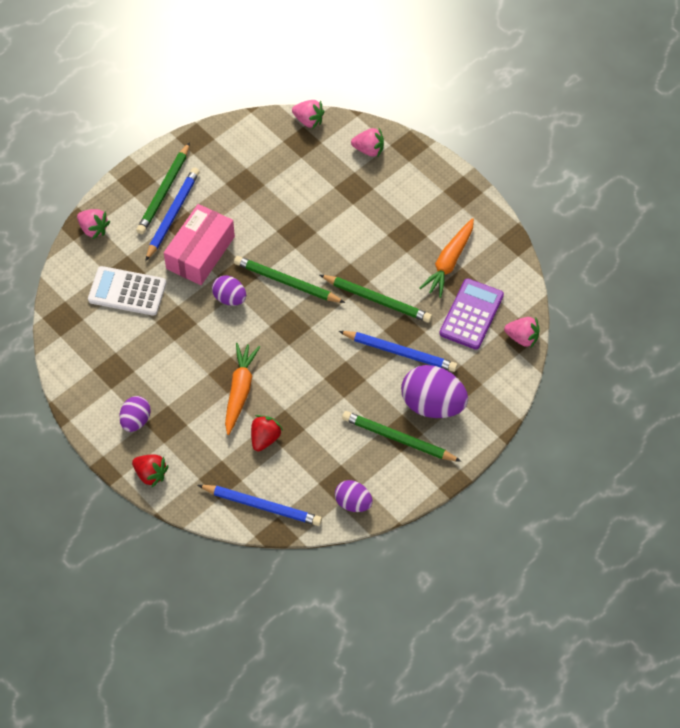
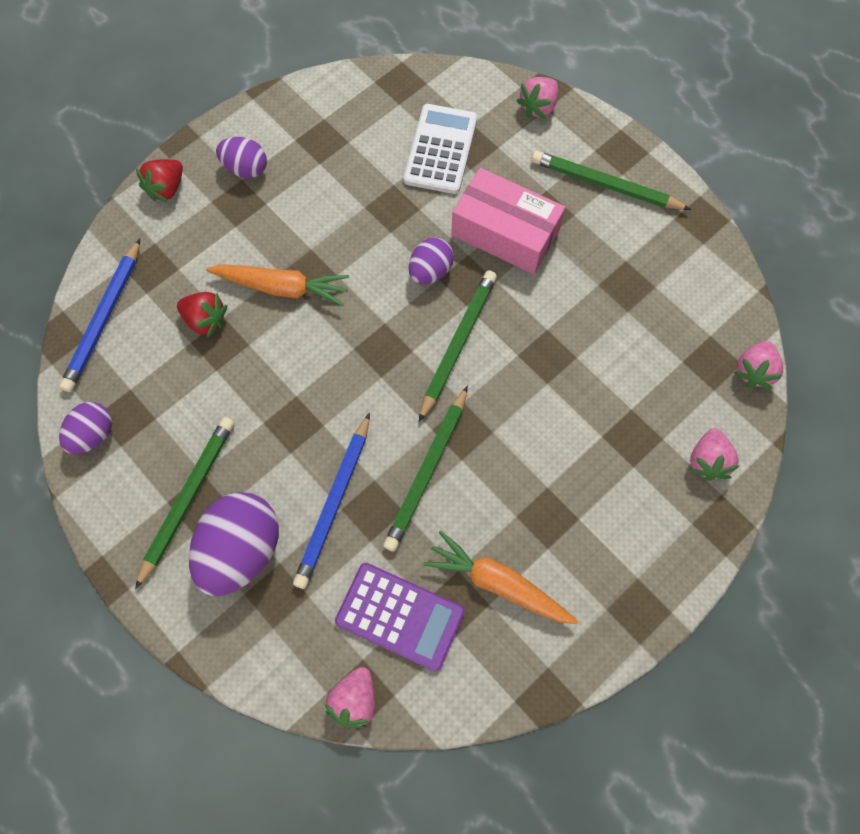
camera: 90 degrees right, 10 degrees up
blue pencil [145,167,200,261] -> none

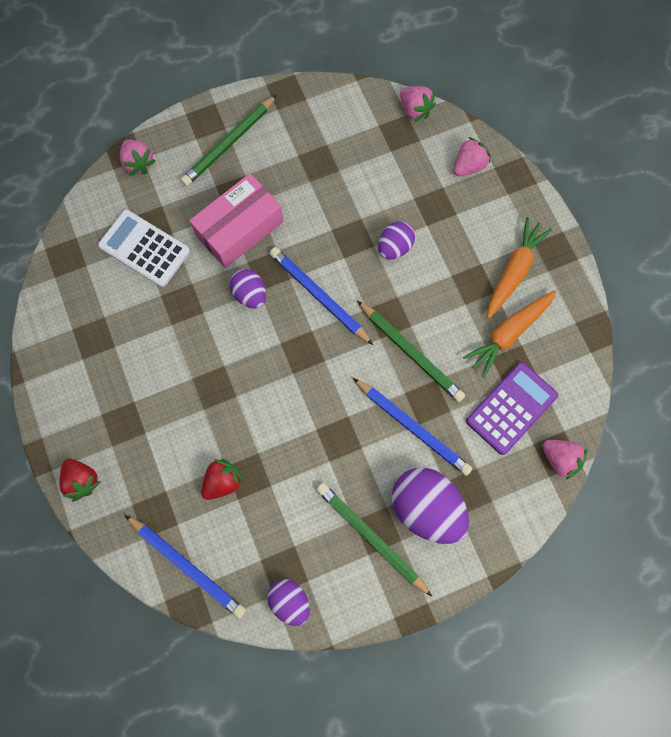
camera: 70 degrees left, 5 degrees up
orange carrot [206,264,349,306] -> orange carrot moved to [487,217,552,319]
purple egg [216,137,267,178] -> purple egg moved to [378,221,415,259]
green pencil [419,270,497,422] -> blue pencil [270,247,373,345]
pink strawberry [690,428,740,481] -> pink strawberry turned 75 degrees counterclockwise [454,137,491,176]

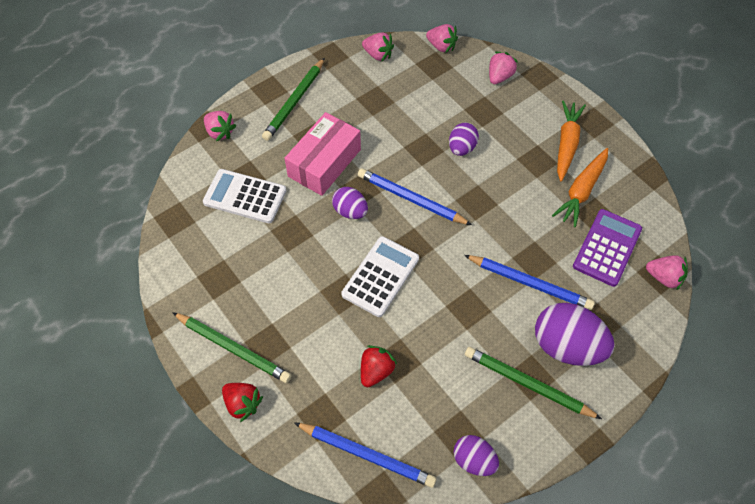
camera: 15 degrees left, 15 degrees down
green pencil [357,300,465,402] -> green pencil moved to [172,312,291,383]
none -> white calculator [341,236,419,317]
none -> pink strawberry [362,32,394,62]

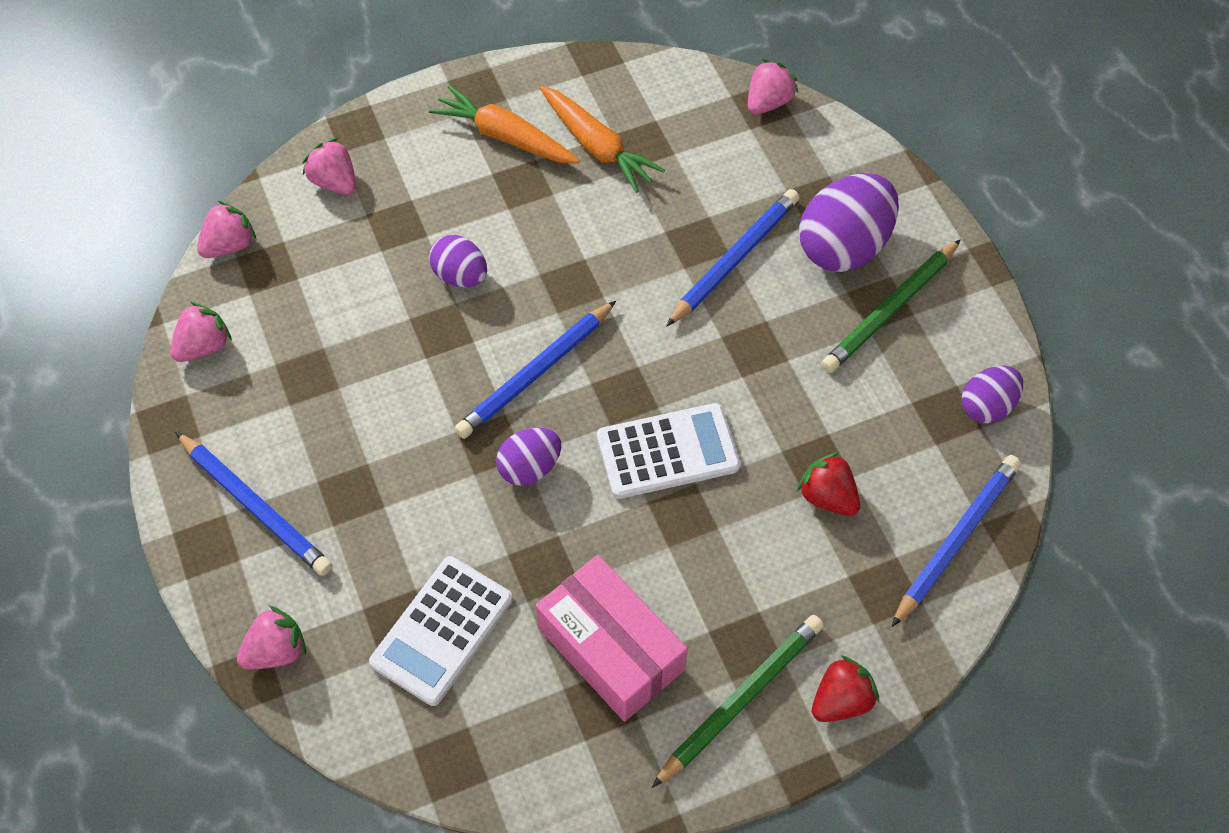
camera: 75 degrees left, 0 degrees up
green pencil [262,58,325,141] -> blue pencil [175,432,332,576]
pink box [284,112,361,196] -> pink box moved to [535,555,688,721]
white calculator [341,236,419,317] -> white calculator turned 120 degrees clockwise [597,403,740,499]
purple calculator [573,209,642,287] -> none

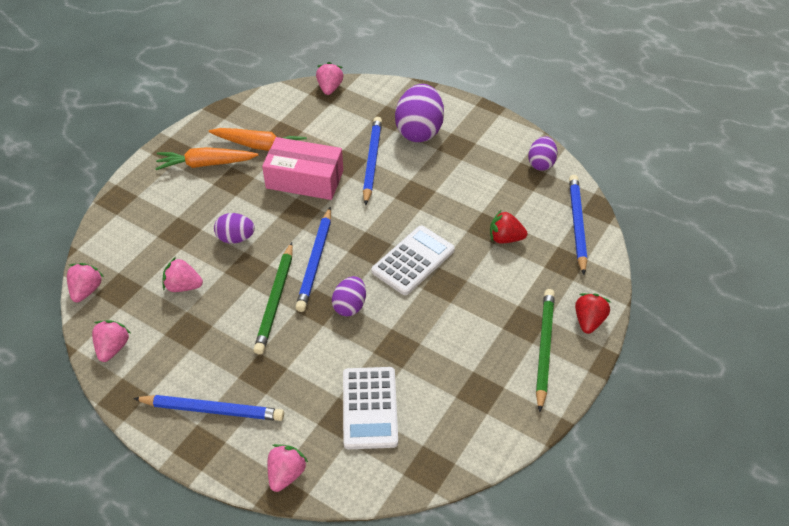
camera: 35 degrees left, 10 degrees down
pink strawberry [302,138,356,195] -> pink strawberry moved to [163,257,203,292]
pink box [535,555,688,721] -> pink box moved to [262,137,343,200]
green pencil [821,239,961,373] -> green pencil moved to [254,242,293,354]

